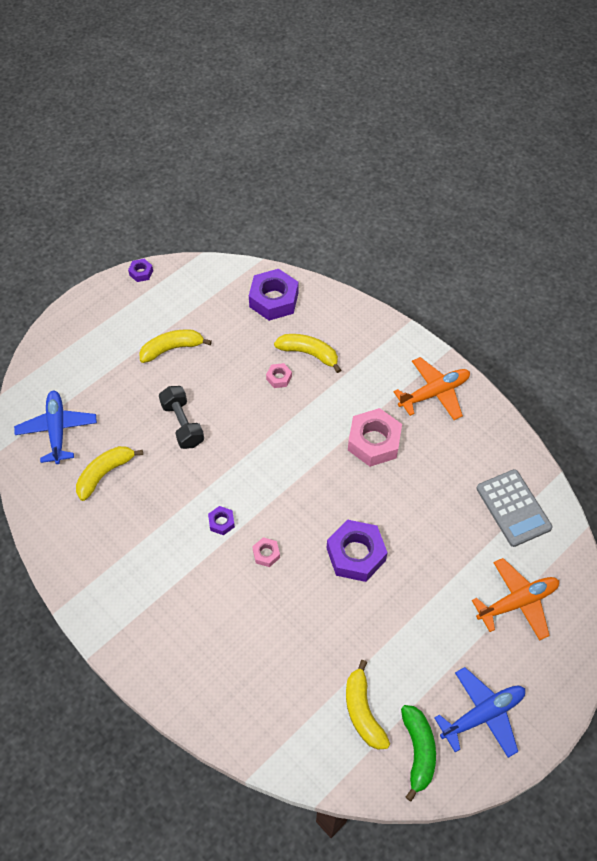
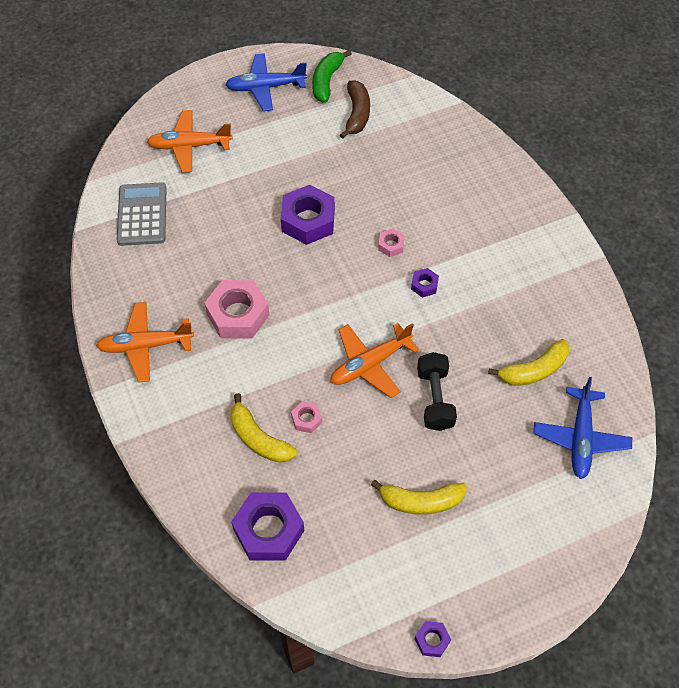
camera: 160 degrees left, 0 degrees up
yellow banana [346,660,390,750] -> brown banana [340,80,370,139]
none -> orange plane [330,323,419,398]

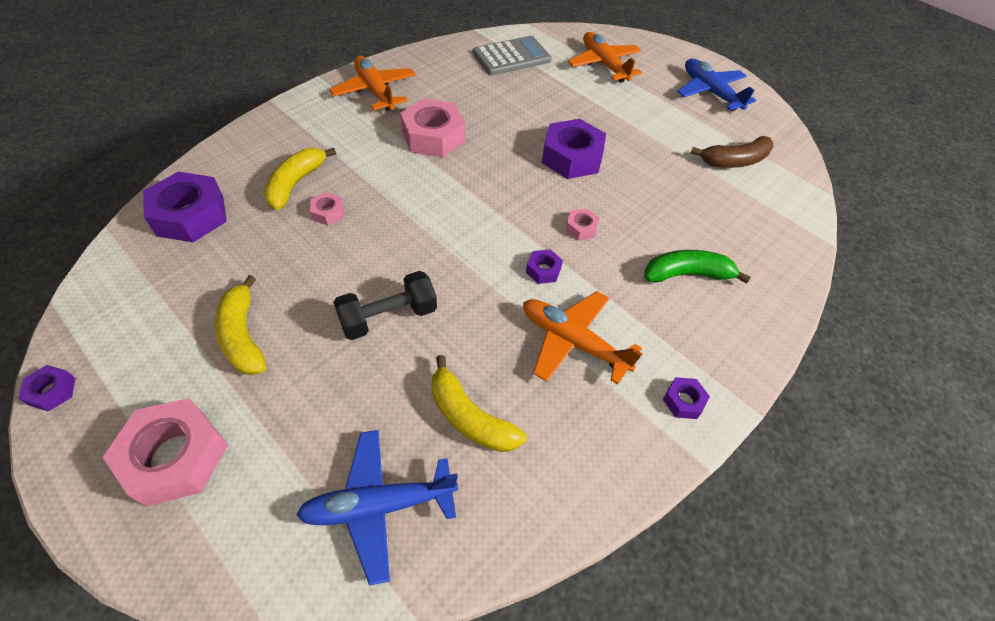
camera: 65 degrees right, 5 degrees down
green banana [312,50,352,103] -> green banana moved to [644,250,751,284]
orange plane [330,323,419,398] -> orange plane moved to [523,291,643,385]
none -> pink nut [102,398,228,506]
none -> purple nut [663,377,710,419]

